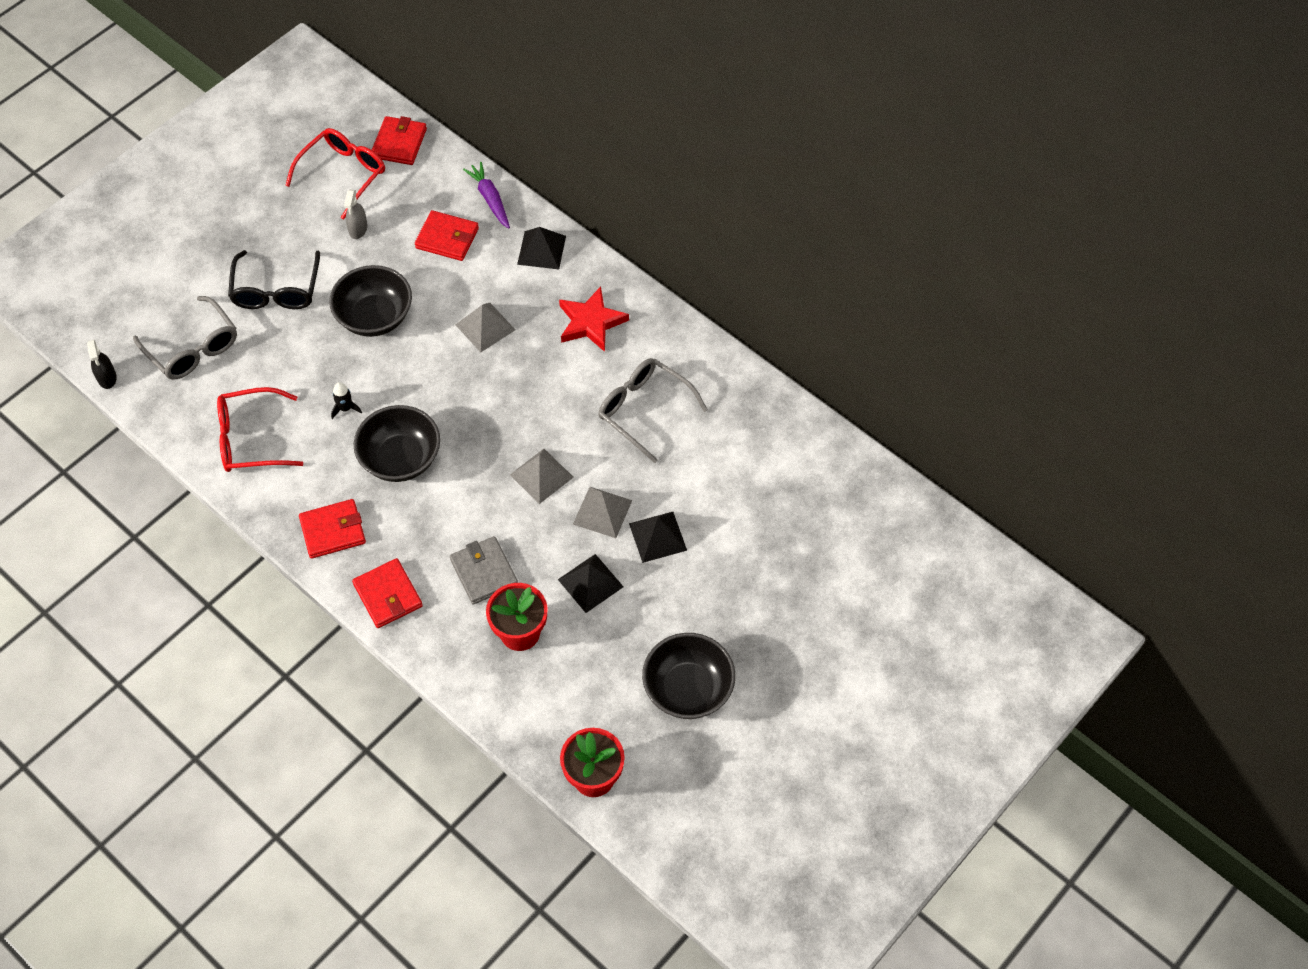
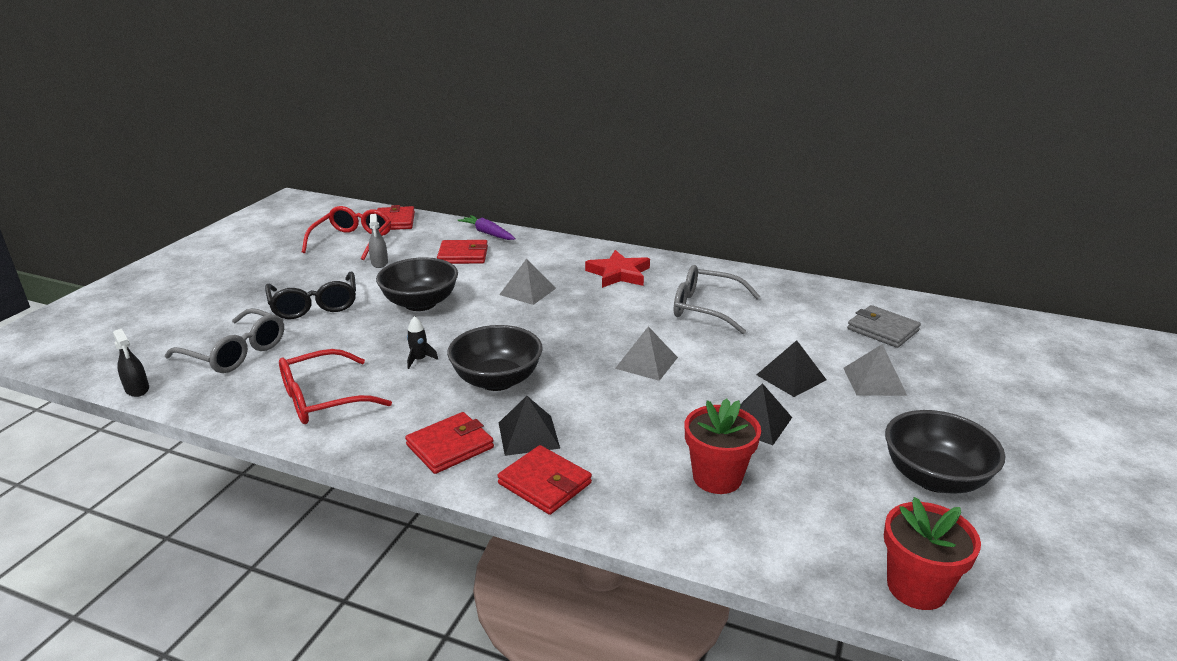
camera: 20 degrees left, 30 degrees down
grey wallet [450,536,518,605] -> grey wallet moved to [847,305,921,348]
black pyramid [517,227,566,269] -> black pyramid moved to [499,396,560,456]
grey pyramid [573,487,632,538] -> grey pyramid moved to [843,344,907,396]

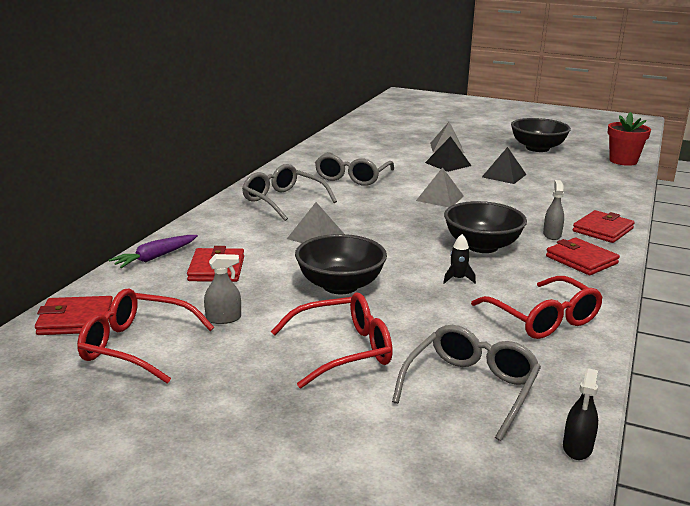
camera: 90 degrees left, 5 degrees down
black spray bottle [113,329,149,397] -> black spray bottle turned 150 degrees clockwise [563,368,598,460]
black glasses [265,272,356,319] -> red glasses [271,292,393,388]
black pyramid [499,396,560,456] -> grey spray bottle [543,180,564,240]
red star [585,250,650,288] -> grey glasses [242,164,337,221]
red flower pot [685,398,761,494] -> none
grey wallet [847,305,921,348] -> none

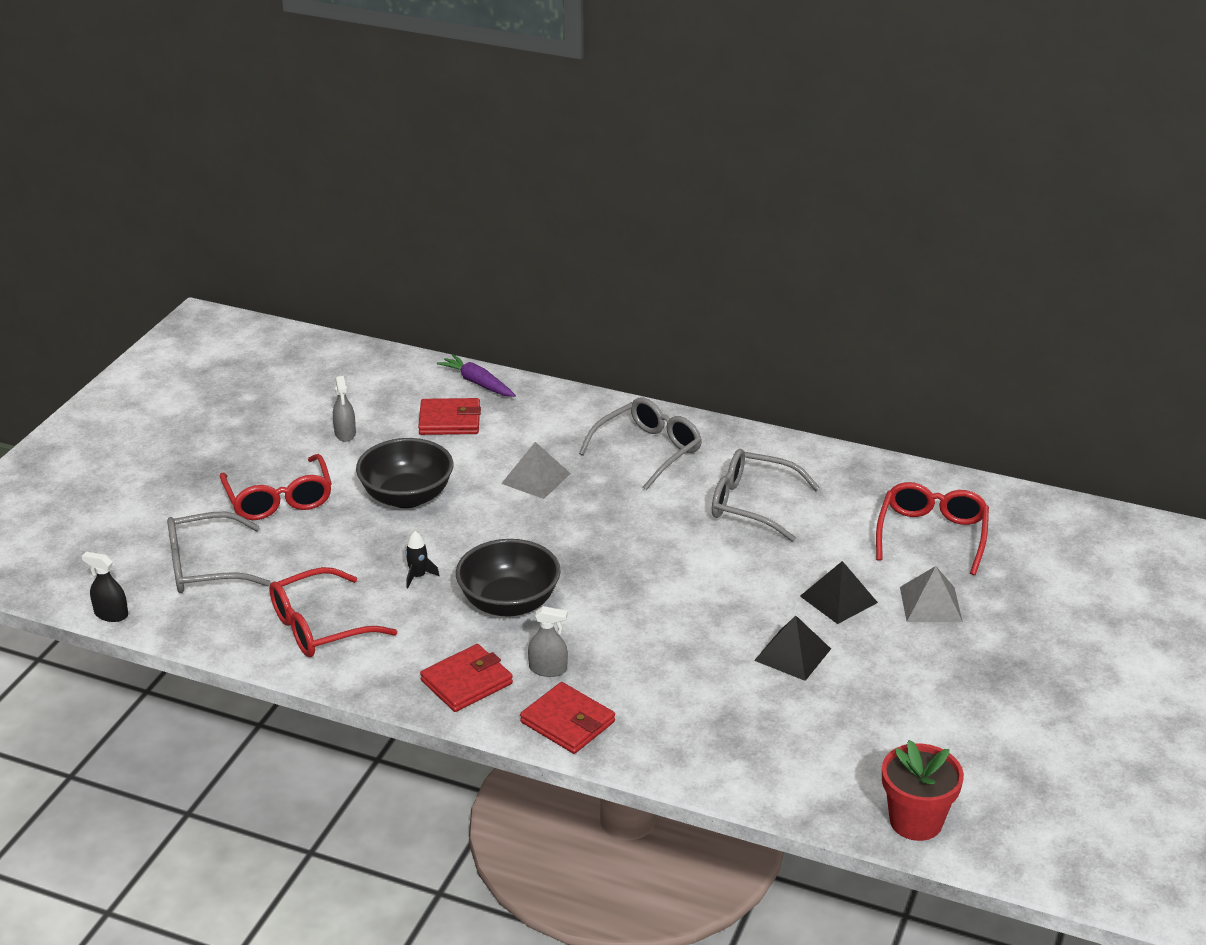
camera: 90 degrees right, 10 degrees up
red wallet [35,296,113,335] -> none
red glasses [77,289,214,383] -> red glasses moved to [876,482,989,575]
grey glasses [392,325,541,441] -> grey glasses turned 135 degrees clockwise [167,512,271,593]
grey pyramid [416,167,464,207] -> none
black bowl [511,118,571,152] -> none

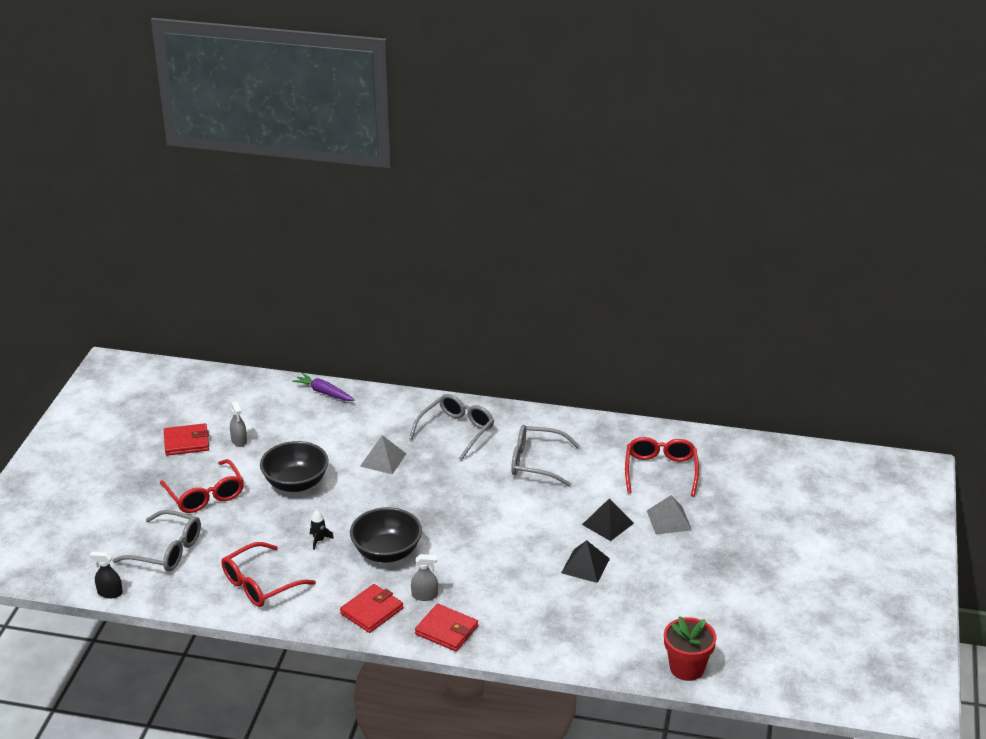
camera: 10 degrees left, 0 degrees up
grey glasses [167,512,271,593] -> grey glasses turned 135 degrees counterclockwise [112,510,201,572]
red wallet [418,398,481,435] -> red wallet moved to [164,423,209,456]

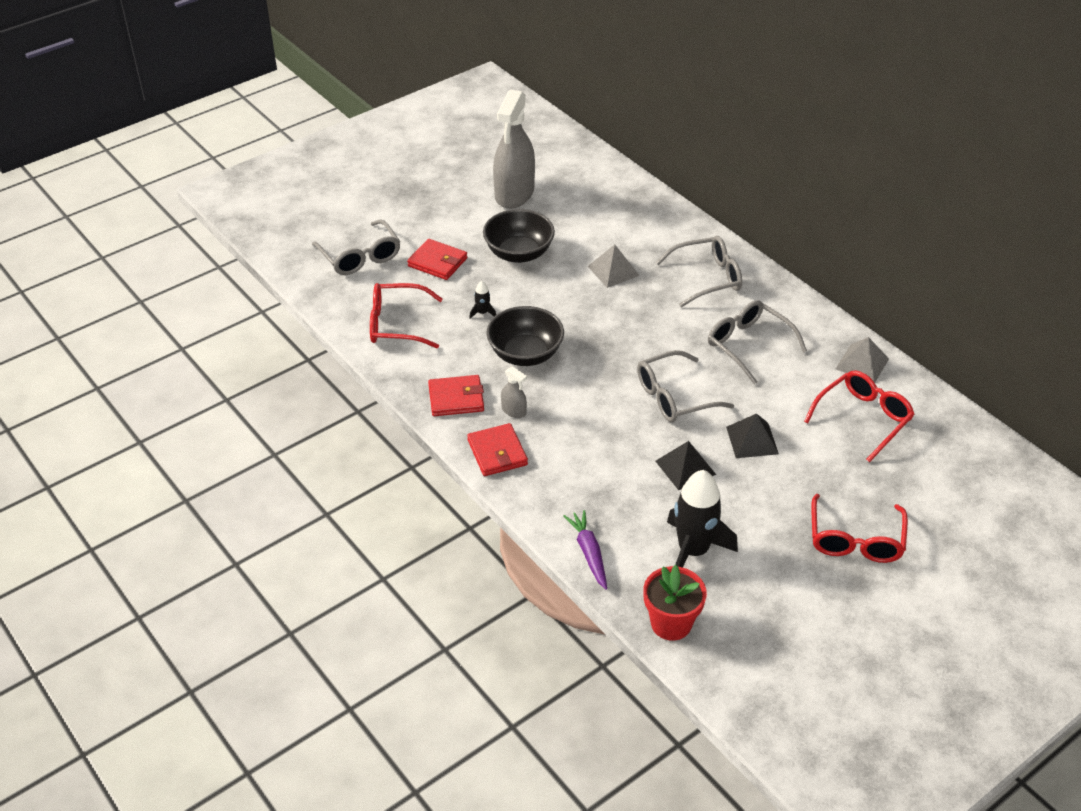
camera: 40 degrees right, 10 degrees up
black spray bottle [89,552,123,598] -> none
red glasses [160,459,244,513] -> red glasses moved to [811,494,908,563]
red wallet [164,423,209,456] -> red wallet moved to [407,239,467,280]
grey spray bottle [230,401,247,447] -> grey spray bottle [493,89,535,209], size x2.39
purple carrot [292,373,355,401] -> purple carrot moved to [564,510,607,590]
grey pyramid [647,495,692,534] -> grey pyramid moved to [836,337,889,383]
none -> grey glasses [637,350,734,422]
none -> black rocket [667,470,738,568]

